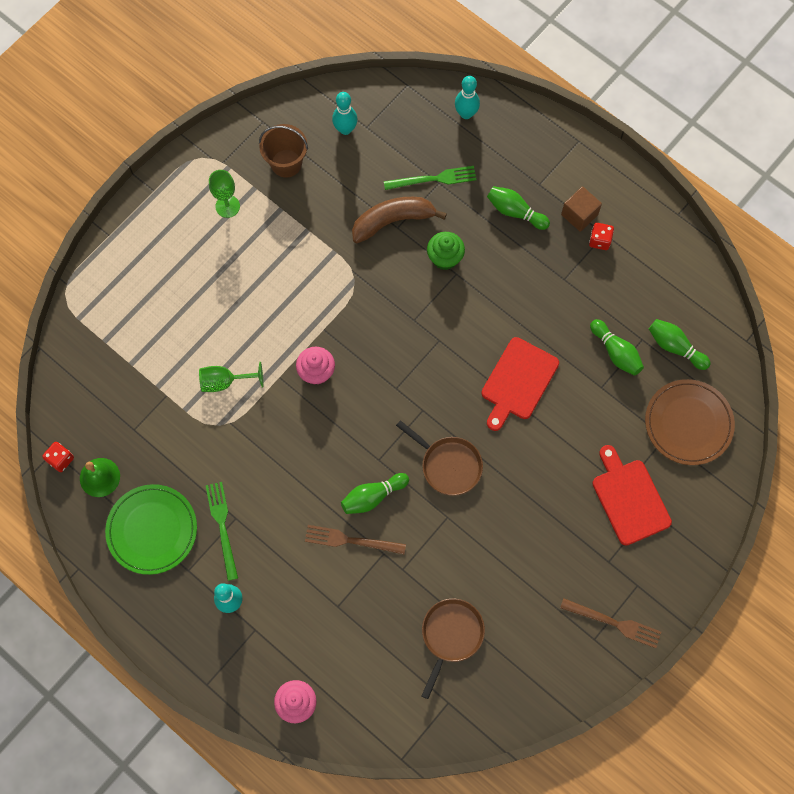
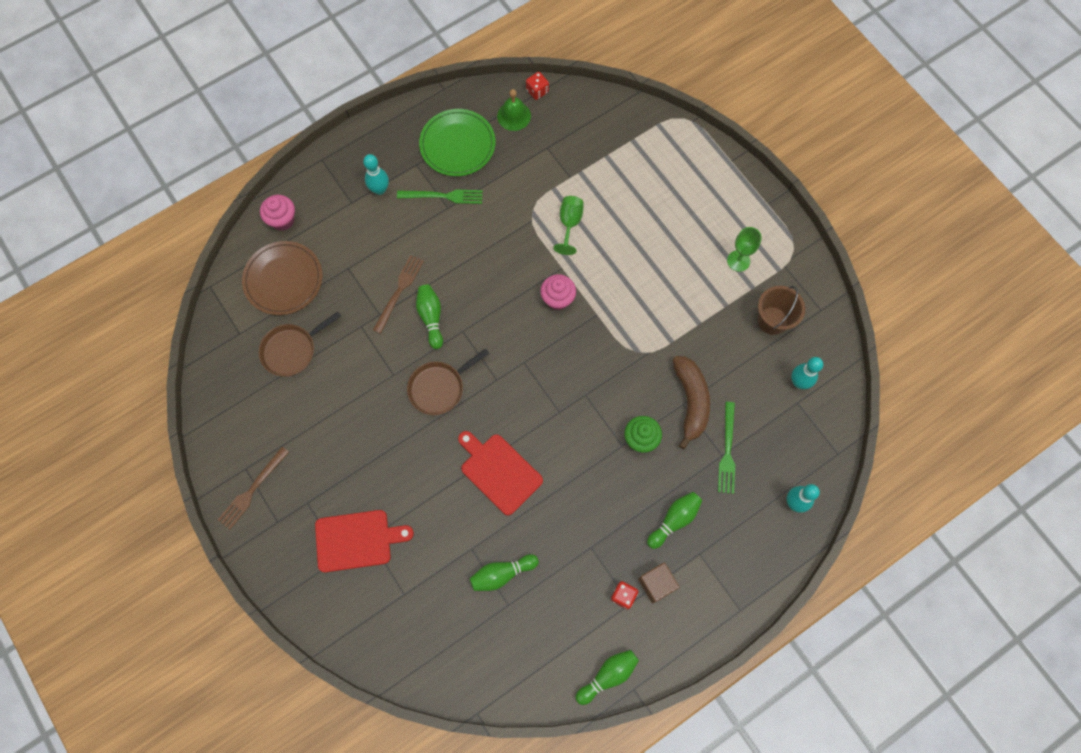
camera: 105 degrees right, 0 degrees up
brown pan [422,599,485,699] -> brown pan turned 105 degrees clockwise [259,311,341,377]
brown plate [645,379,735,465] -> brown plate moved to [242,241,322,315]
green bowling pin [649,319,711,370] -> green bowling pin moved to [576,650,639,705]

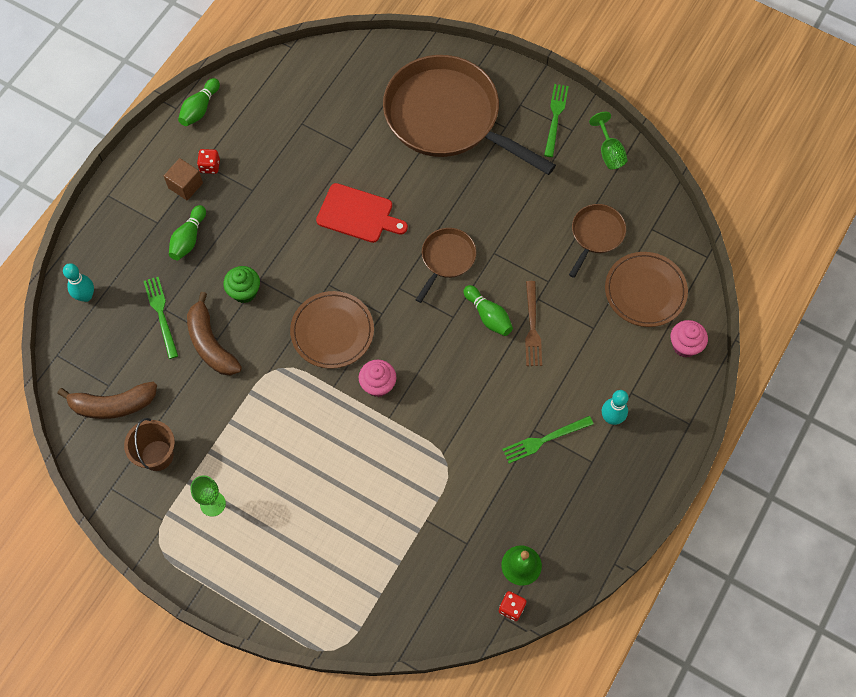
camera: 155 degrees right, 5 degrees down
brown fork [218,447,289,529] -> green fork [544,84,569,157]
red cutting board [315,510,414,572] -> brown pan [383,55,556,175]
green plate [419,109,495,176] -> none
green bowling pin [470,554,539,591] -> none
green goblet [553,196,584,255] -> green goblet moved to [589,112,628,169]
turquoise bowling pin [791,357,823,389] -> brown banana [57,382,157,419]
none -> brown plate [290,291,374,369]

